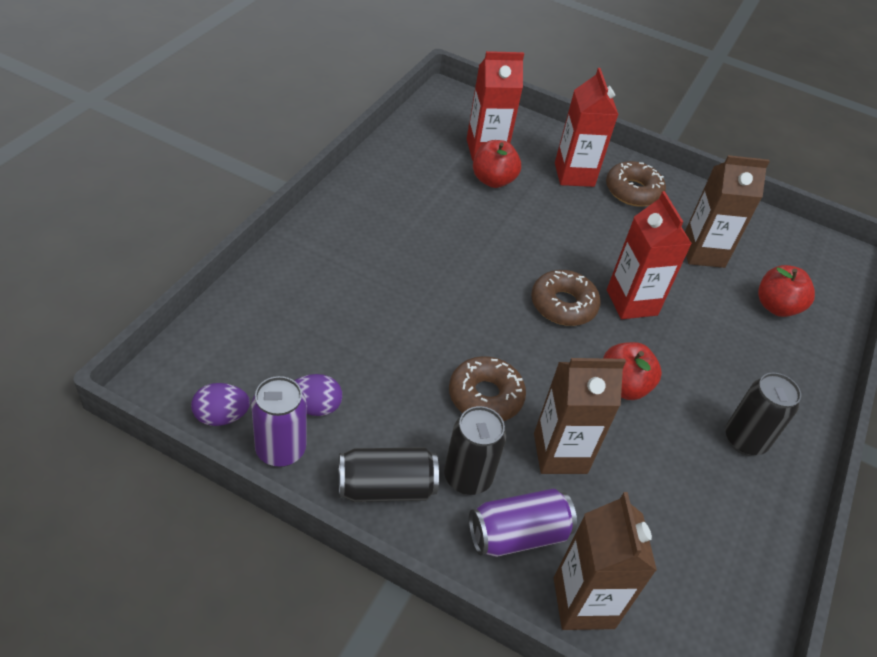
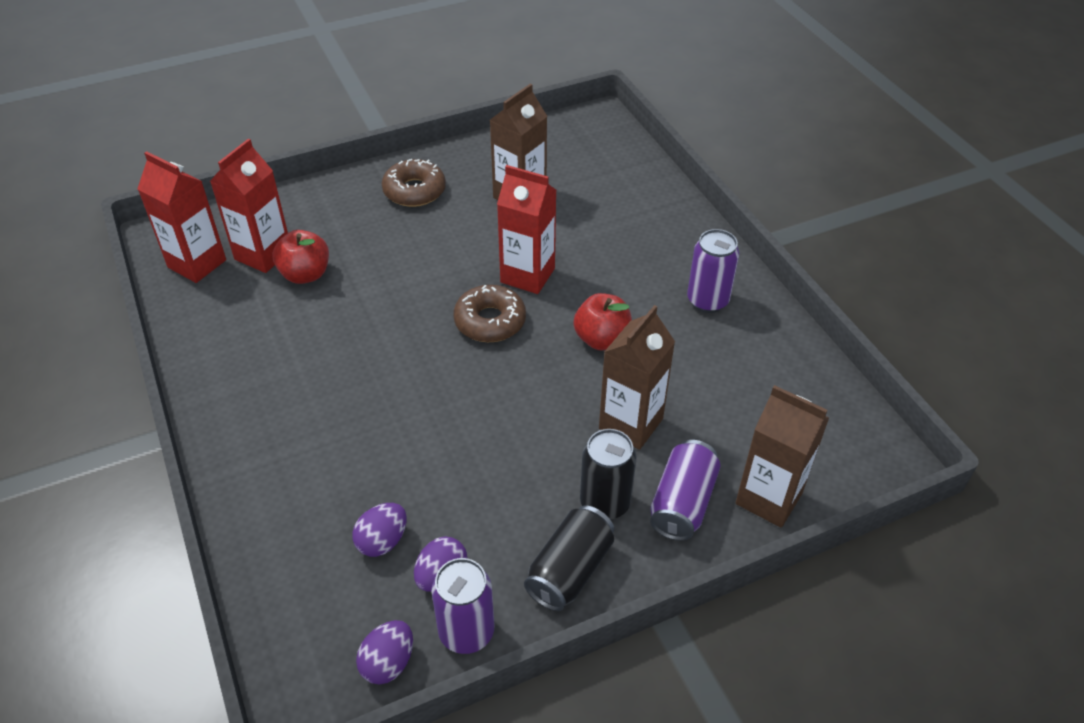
camera: 45 degrees left, 0 degrees up
brown donut [449,356,526,421] -> none
red carton [555,68,619,187] -> red carton moved to [137,151,226,283]
black can [725,373,801,456] -> purple can [687,229,739,313]
red apple [758,265,815,317] -> none
none -> purple egg [352,503,407,557]

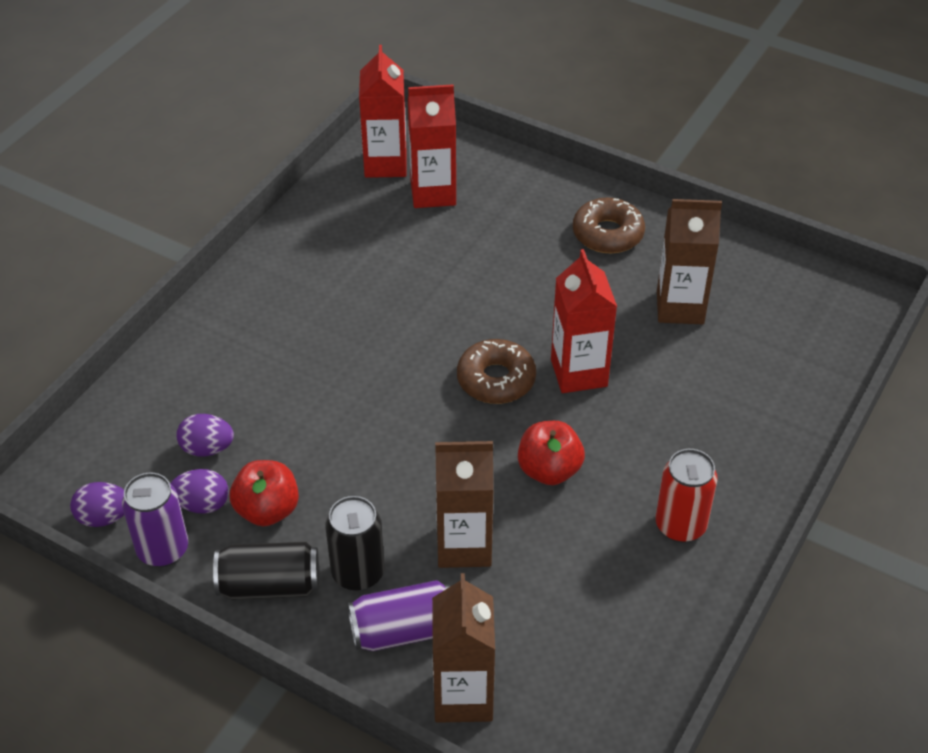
camera: 55 degrees right, 0 degrees up
red apple [272,230,329,284] -> red apple moved to [230,460,299,527]
purple can [687,229,739,313] -> red can [656,449,718,543]

